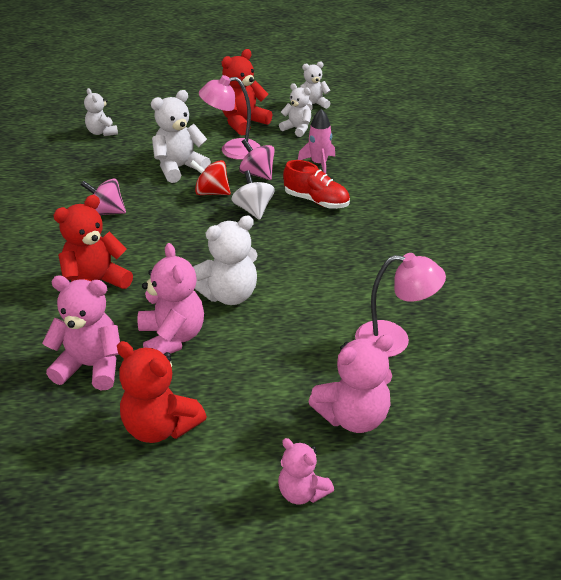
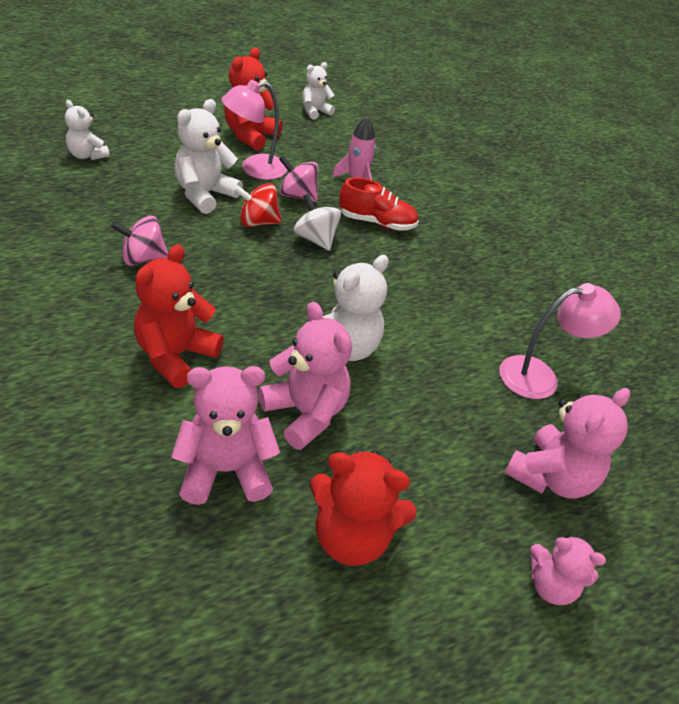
camera: 25 degrees left, 5 degrees up
white teddy bear [279,83,311,137] -> none

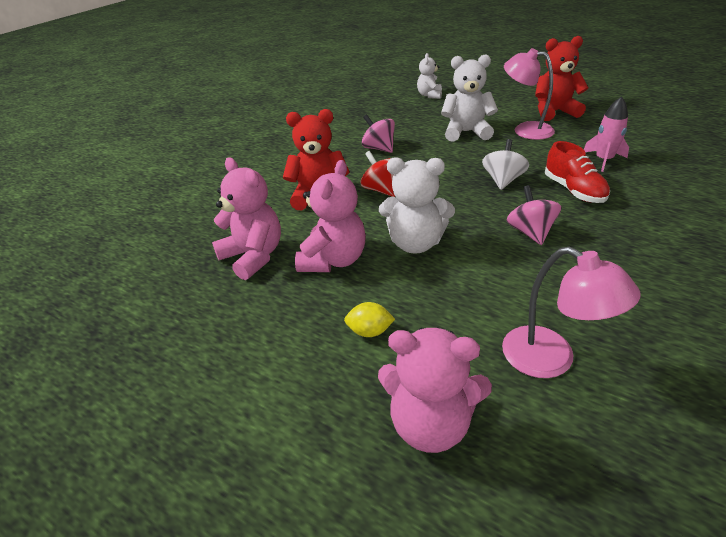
camera: 65 degrees right, 5 degrees down
red spinning top [234,183,282,227] -> red spinning top moved to [361,151,395,197]
pink spinning top [279,155,318,202] -> pink spinning top moved to [507,185,562,245]
white teddy bear [302,62,335,120] -> none
red teddy bear [310,450,417,566] -> none
pink teddy bear [530,535,606,605] -> none
none -> yellow lemon [344,302,395,337]

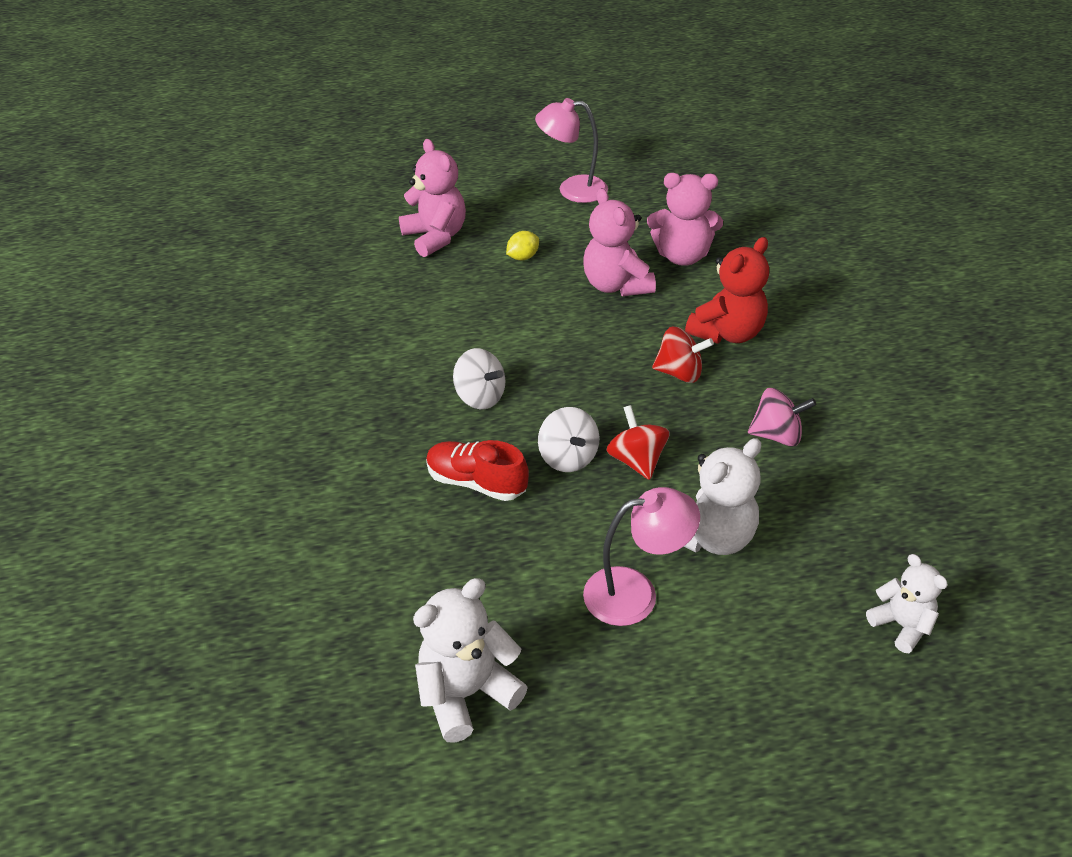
camera: 135 degrees right, 5 degrees up
pink teddy bear [378,327,492,453] -> pink teddy bear turned 90 degrees clockwise [399,139,466,257]
white teddy bear [379,157,455,254] -> white teddy bear moved to [413,578,528,743]
pink lamp [502,246,641,378] -> pink lamp moved to [535,98,608,203]
pink spinning top [507,185,562,245] -> white spinning top [453,348,506,409]
red teddy bear [535,36,588,121] -> none
pink rocket [584,96,629,172] -> none
none -> red spinning top [606,405,670,480]

